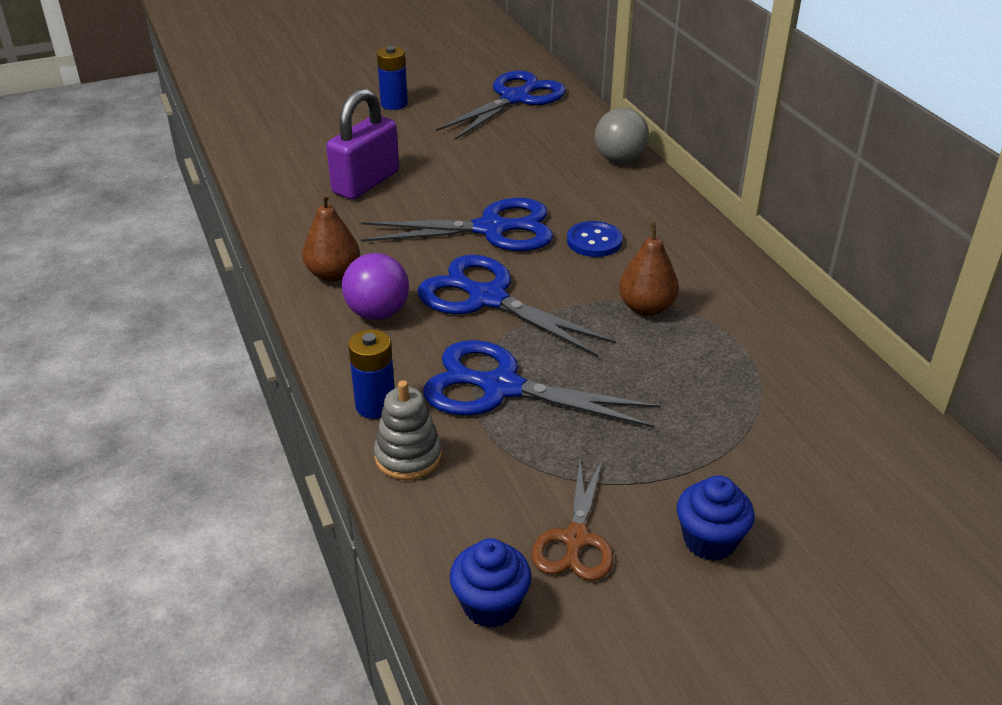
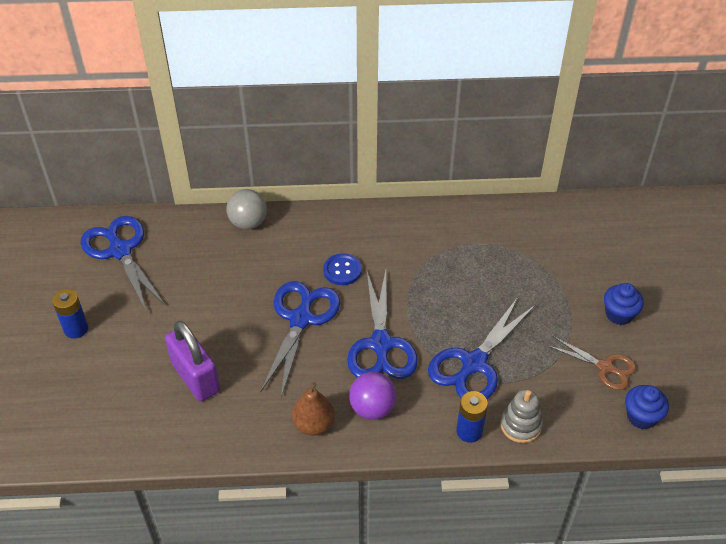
camera: 70 degrees left, 10 degrees up
blue scissors [417,255,616,357] -> blue scissors turned 60 degrees counterclockwise [347,270,418,379]
brown pear [619,222,679,316] -> none

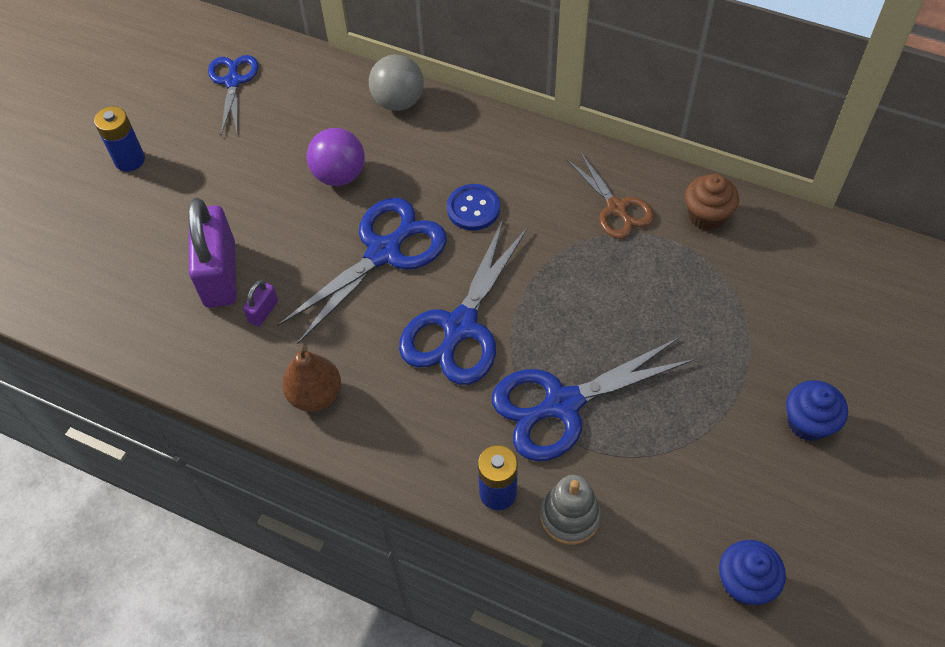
camera: 30 degrees right, 10 degrees up
blue scissors [81,216,166,311] -> blue scissors [208,55,259,135], size x0.61
purple ball [349,372,397,420] -> purple ball moved to [307,128,365,186]
brown scissors [547,336,637,390] -> brown scissors moved to [566,152,654,239]
none -> purple padlock [243,280,278,327]
none -> brown cupcake [685,174,739,231]

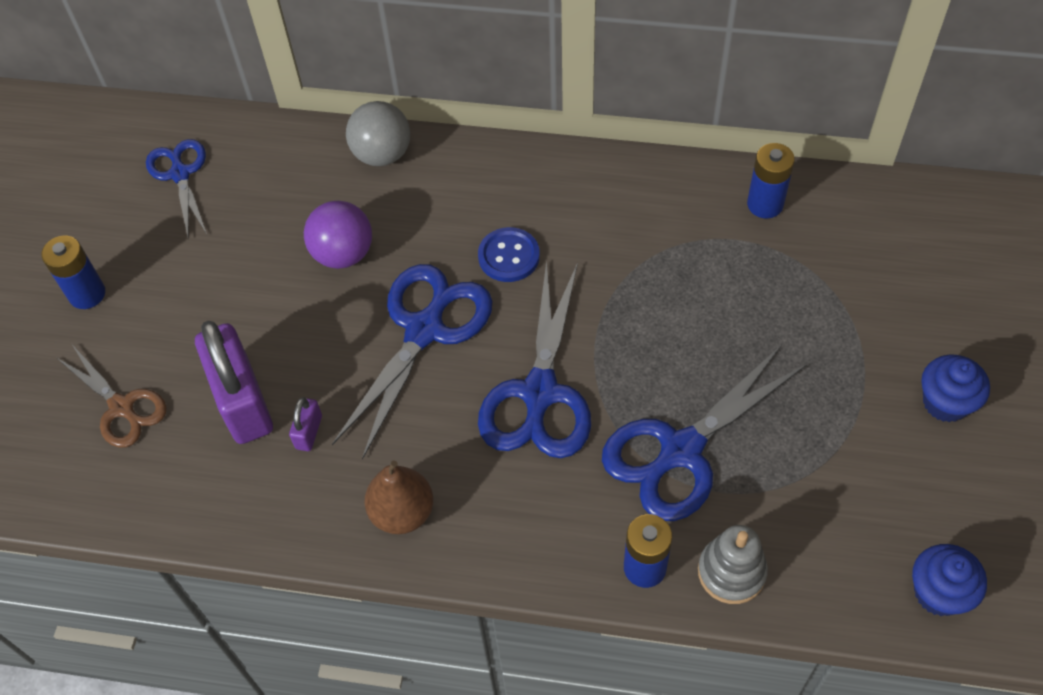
camera: 15 degrees left, 0 degrees up
brown scissors [566,152,654,239] -> brown scissors moved to [57,346,167,448]
brown cupcake [685,174,739,231] -> blue battery [747,143,795,219]

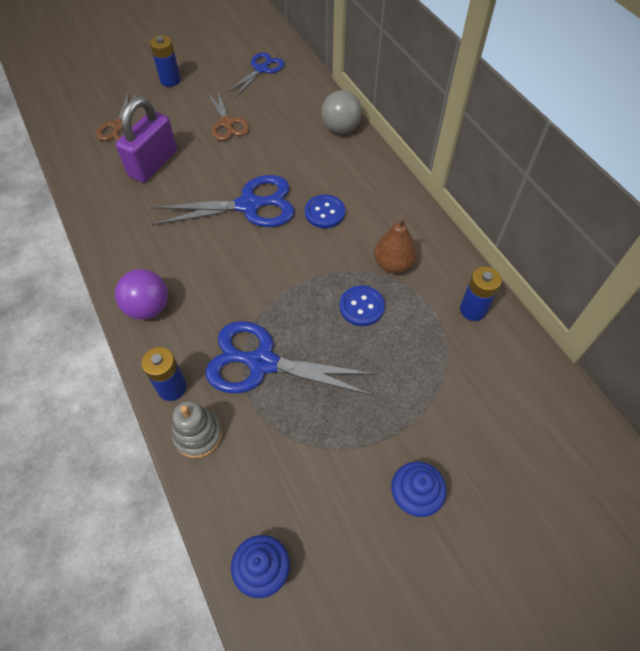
camera: 50 degrees right, 0 degrees up
purple padlock [289,397,322,451] -> none
purple ball [304,200,372,269] -> purple ball moved to [115,269,168,320]
brown pear [364,461,433,534] -> brown pear moved to [374,217,417,273]
blue scissors [478,260,591,458] -> none
none -> brown scissors [207,88,249,141]
none -> blue button [340,286,385,326]

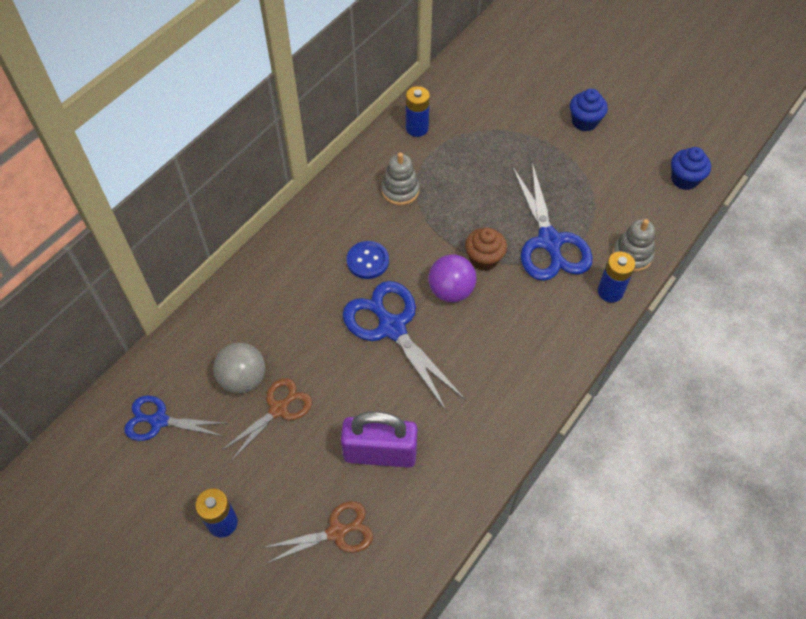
camera: 115 degrees left, 0 degrees up
purple ball [115,269,168,320] -> purple ball moved to [428,254,476,303]
grey ball [321,90,362,133] -> grey ball moved to [213,342,265,394]
blue button [340,286,385,326] -> none
brown pear [374,217,417,273] -> grey stacking toy [381,152,419,205]
none -> brown cupcake [465,228,507,271]

